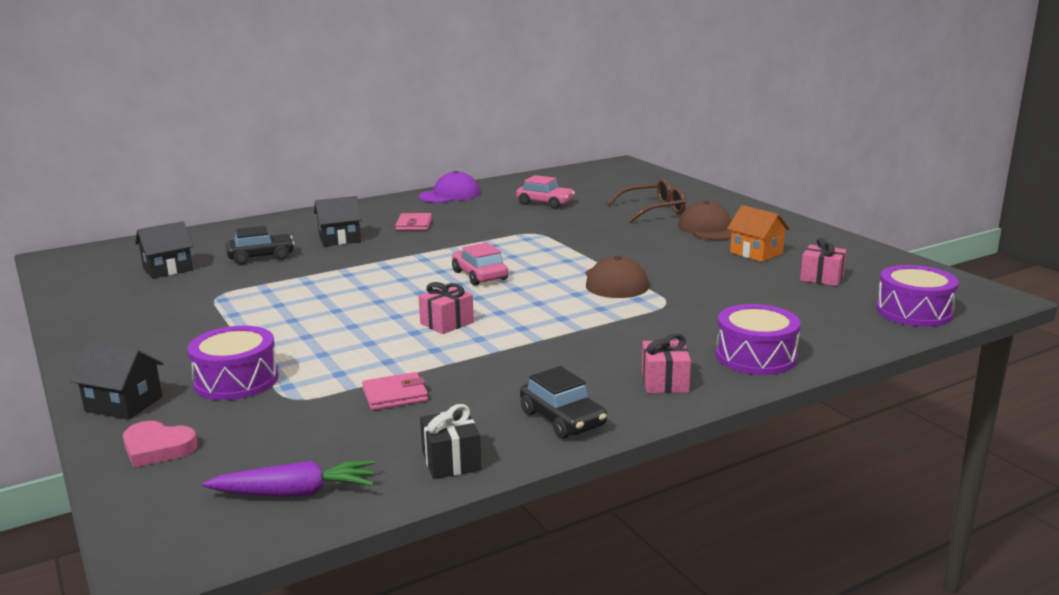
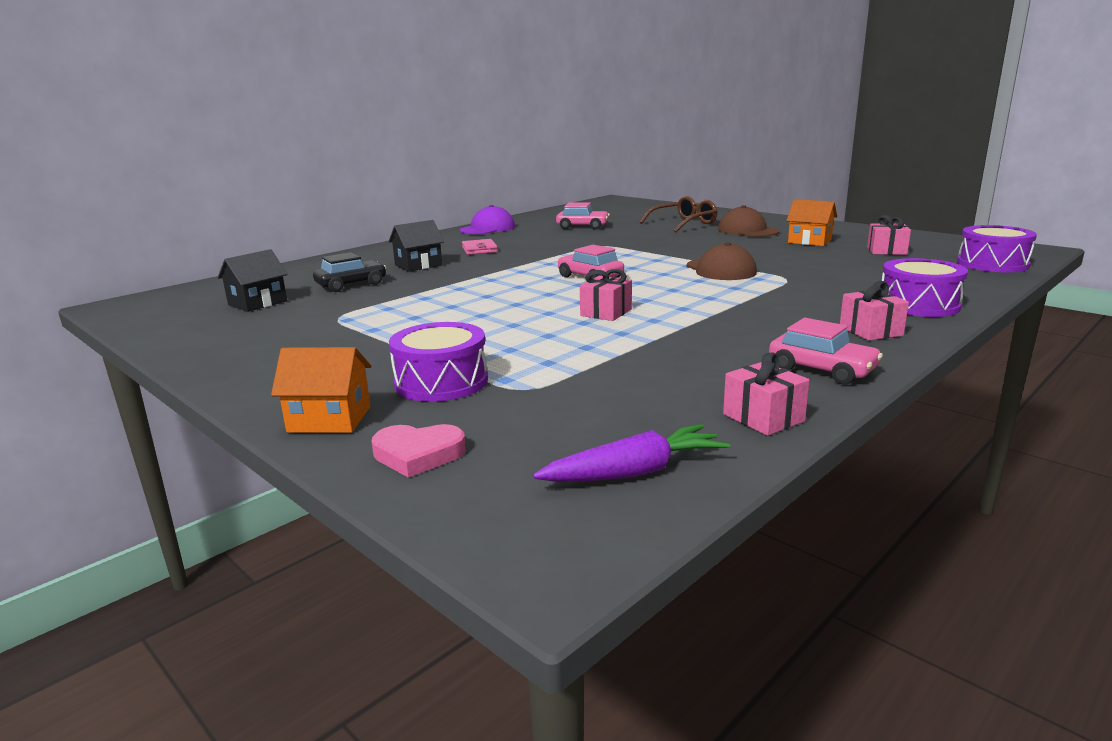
camera: 15 degrees left, 0 degrees up
black house [70,342,164,420] -> orange house [271,347,371,433]
pink wallet [362,372,428,410] -> none
black gift [420,404,481,479] -> pink gift [723,353,810,436]
black car [520,366,607,439] -> pink car [769,318,883,385]

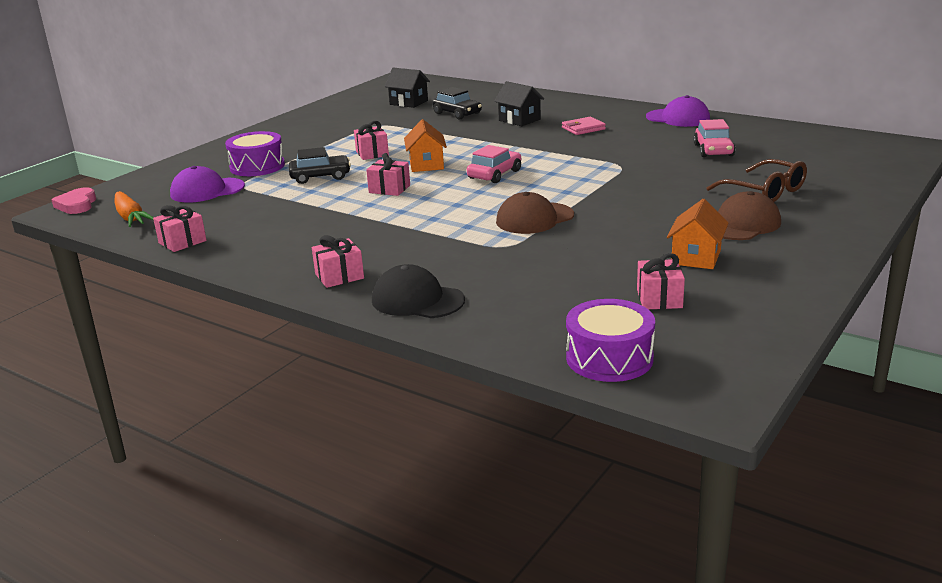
camera: 80 degrees right, 5 degrees up
orange house [271,347,371,433] -> orange house moved to [404,120,447,172]
pink heart [371,424,466,478] -> pink heart moved to [51,187,96,214]
purple carrot [533,424,730,482] -> orange carrot [115,191,154,227]
pink car [769,318,883,385] -> none
purple drum [882,258,968,317] -> black cap [372,264,465,318]
none -> purple cap [170,166,245,203]
none -> black car [289,147,351,184]
none -> pink gift [354,121,389,160]

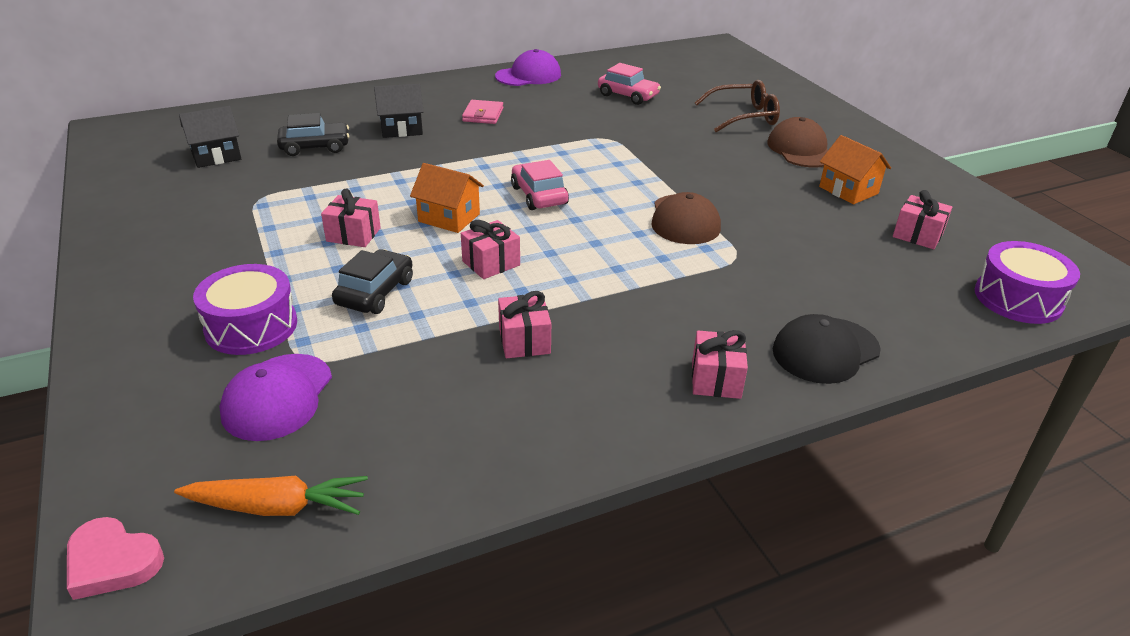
camera: 60 degrees left, 10 degrees up
pink gift [153,205,207,252] -> pink gift moved to [498,291,551,358]

